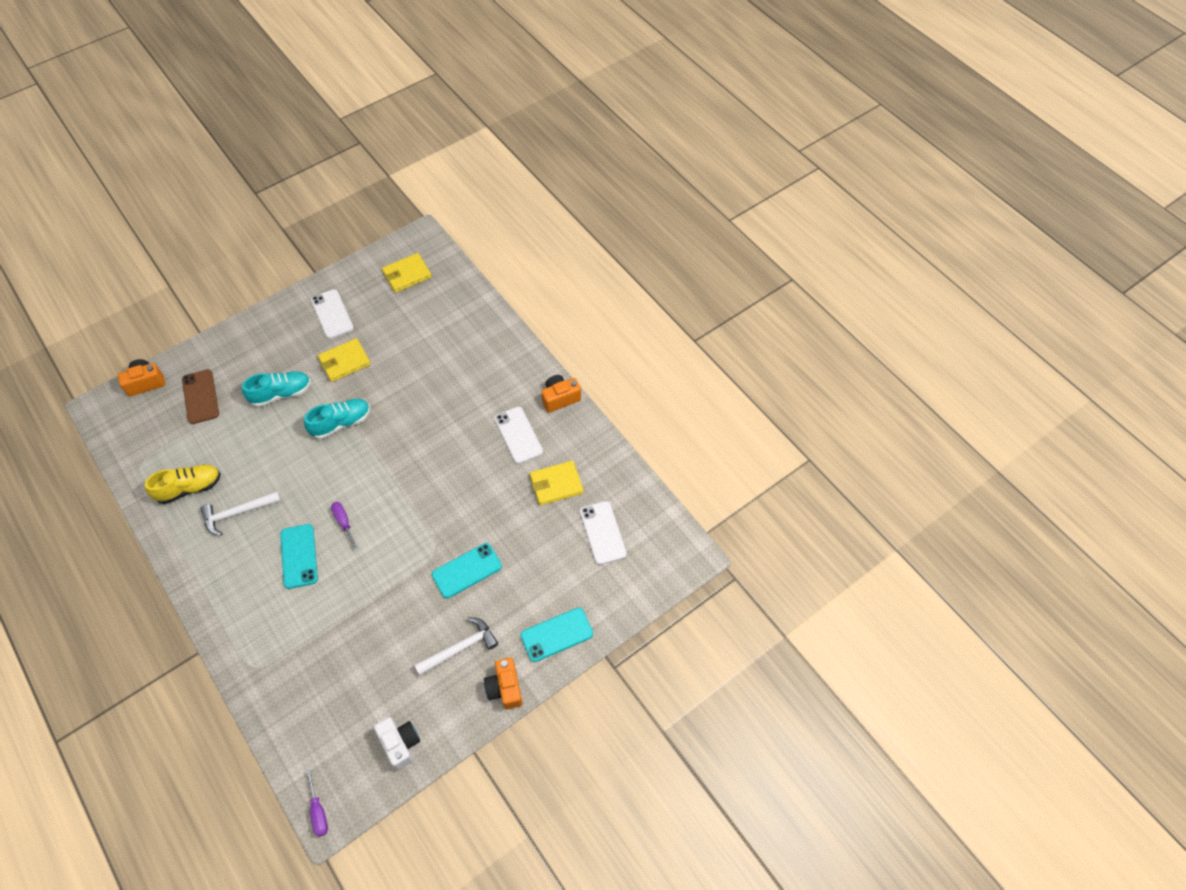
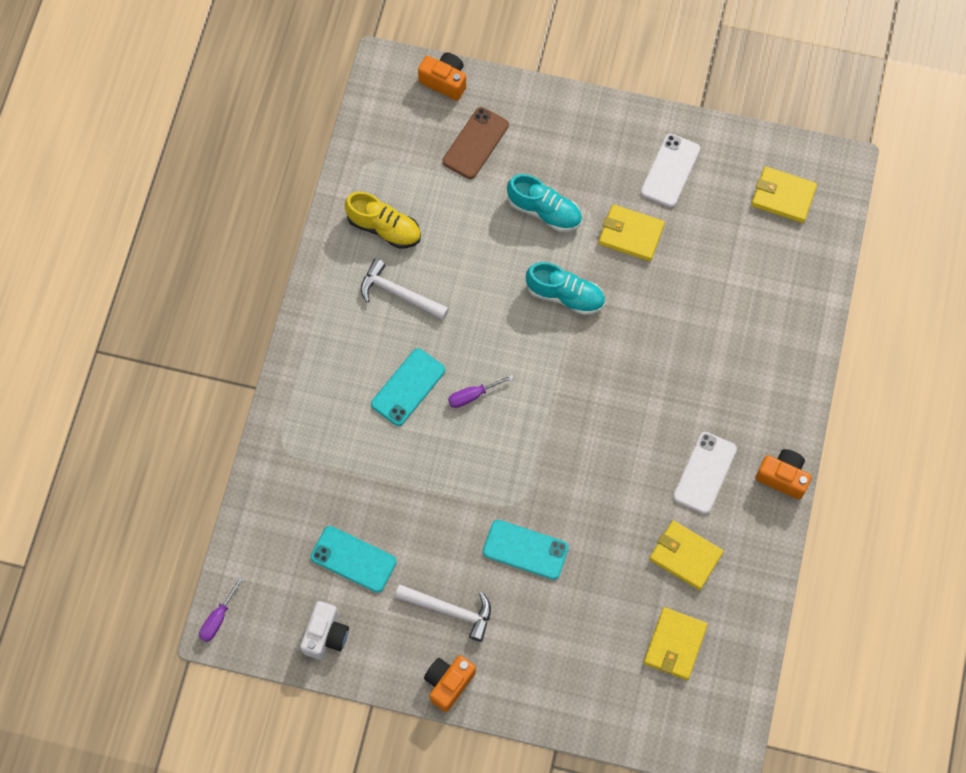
camera: 50 degrees right, 10 degrees up
purple screwdriver [331,502,358,550] -> purple screwdriver turned 135 degrees counterclockwise [448,375,514,408]
turquoise phone [521,608,593,662] -> turquoise phone moved to [311,526,397,593]
white phone [580,501,627,565] -> yellow wallet [644,607,708,680]

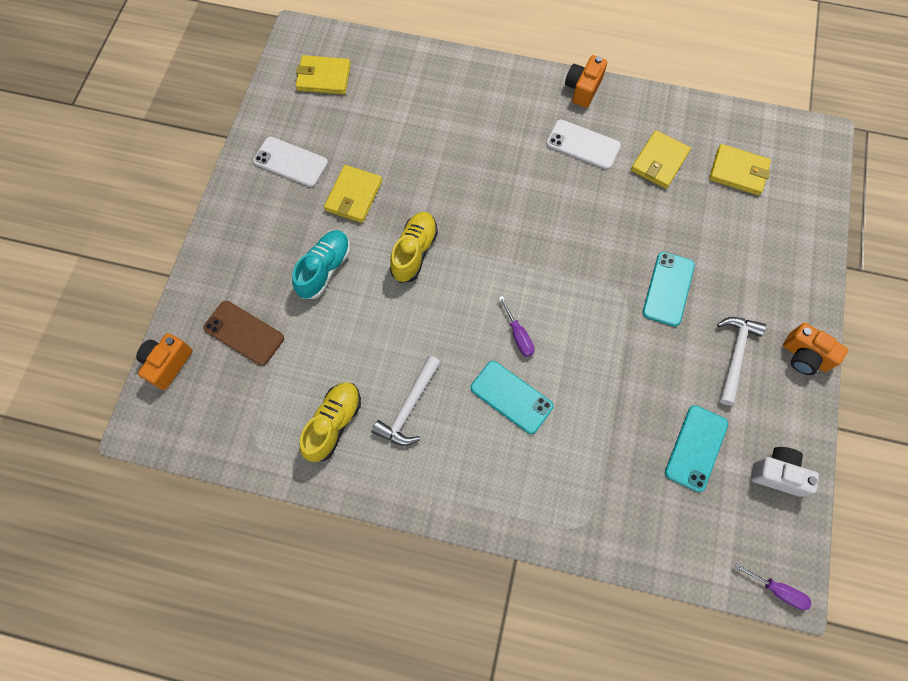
camera: 90 degrees left, 0 degrees up
turquoise shoe [526,262,605,315] -> yellow shoe [390,212,438,283]
yellow wallet [751,167,817,223] -> yellow wallet turned 75 degrees clockwise [296,55,351,95]

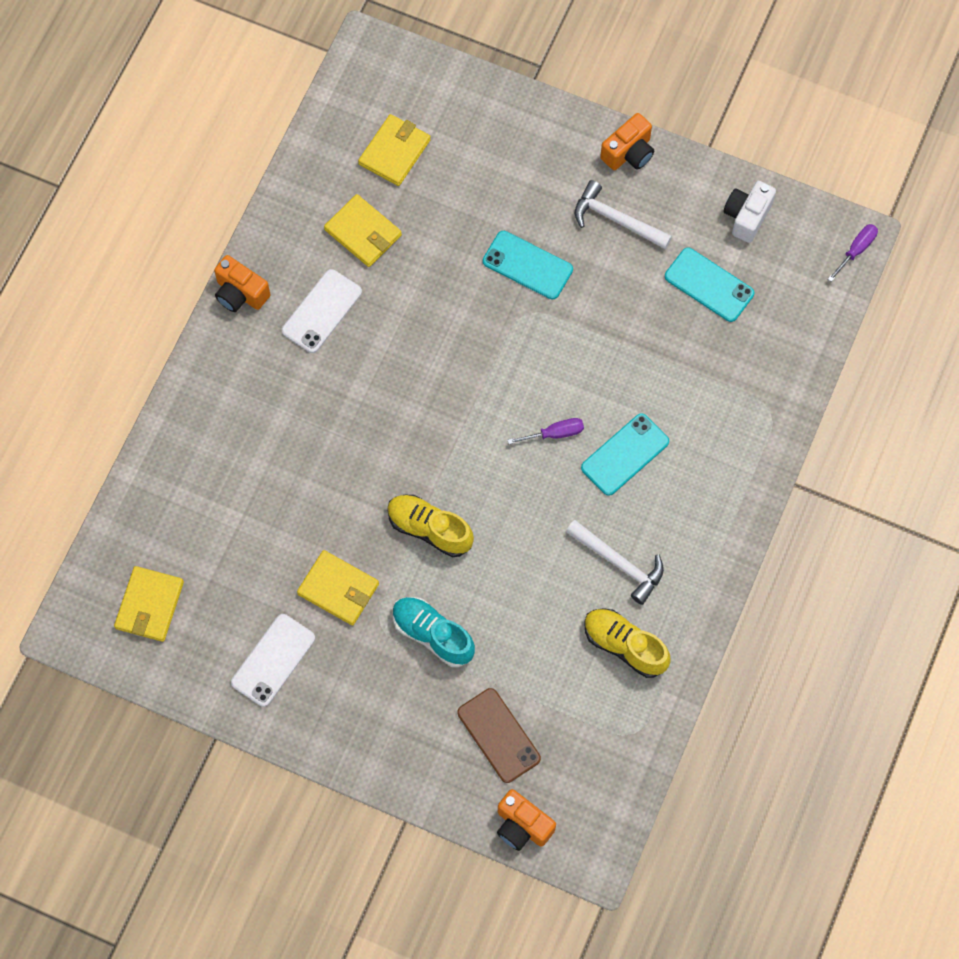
camera: 80 degrees left, 0 degrees up
brown phone [203,301,284,366] -> brown phone turned 75 degrees counterclockwise [457,688,541,783]

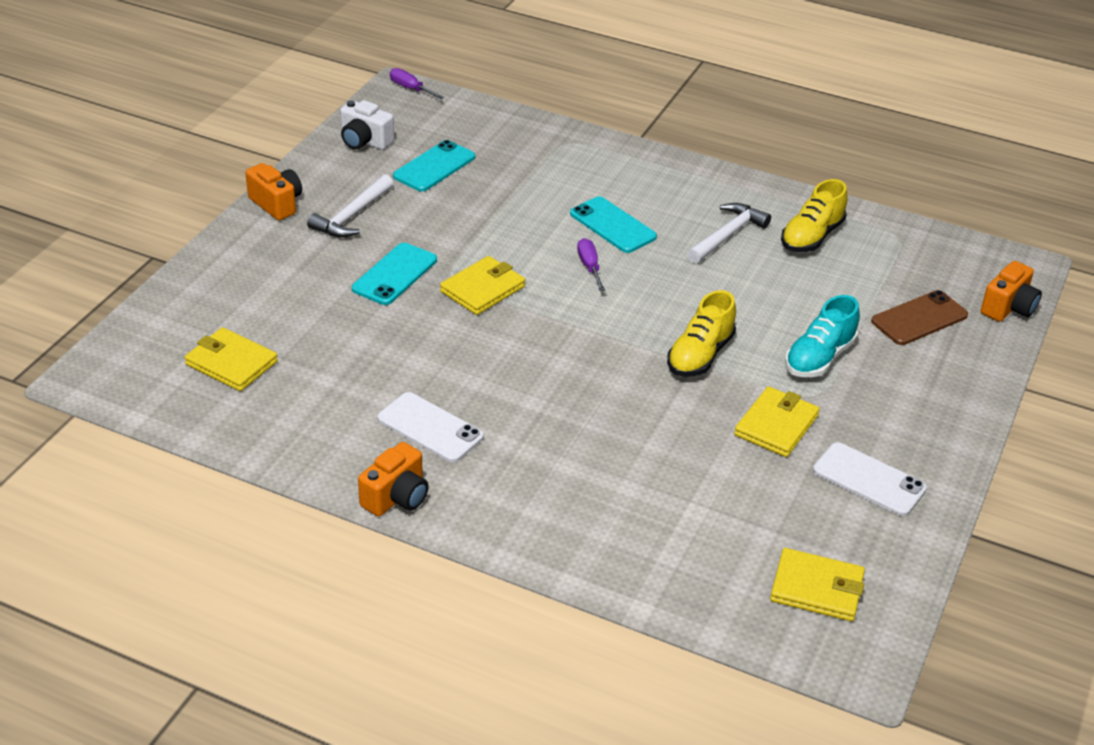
camera: 90 degrees left, 30 degrees down
yellow wallet [324,194,402,267] -> yellow wallet moved to [440,256,525,315]

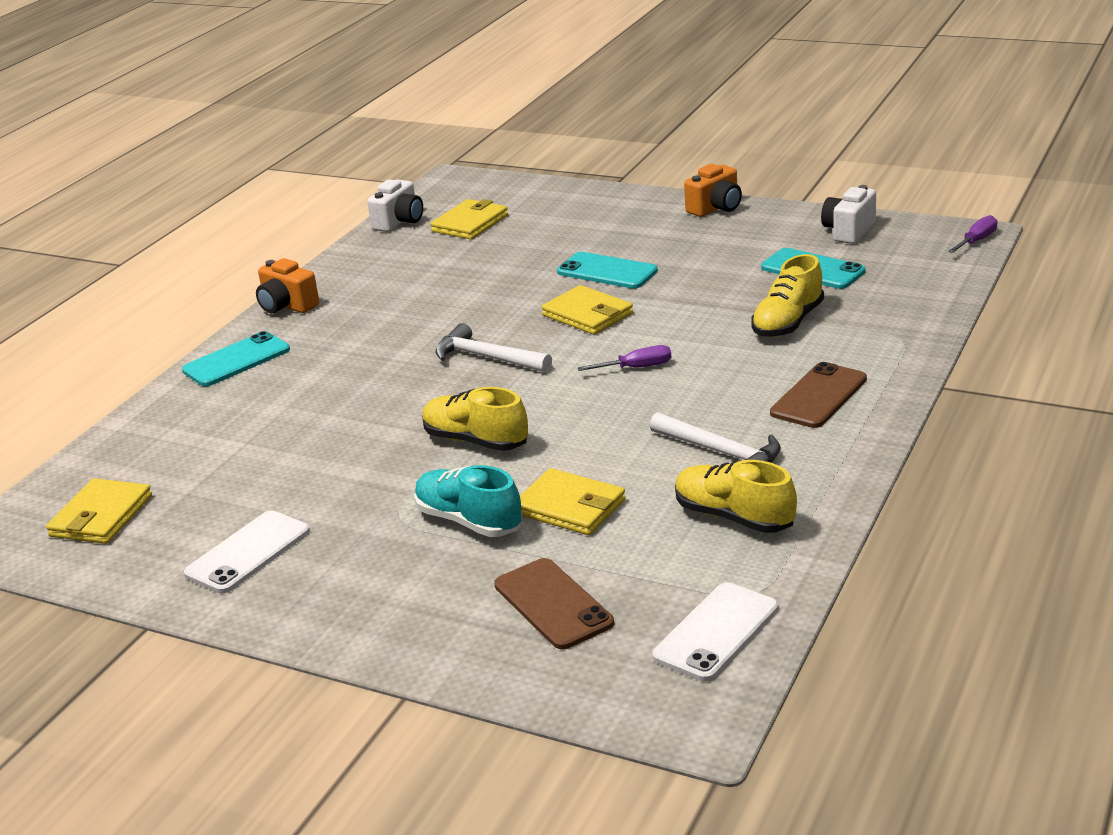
camera: 95 degrees right, 10 degrees down
white hammer [307,174,394,237] -> white hammer moved to [435,323,552,373]
white phone [377,392,484,463] -> white phone moved to [652,582,778,681]
turquoise phone [570,196,657,253] -> turquoise phone moved to [182,331,290,386]
yellow wallet [734,386,820,457] -> yellow wallet moved to [520,468,626,535]
orange camera [981,261,1042,322] -> none
none -> white camera [367,179,423,232]
none -> yellow shoe [751,254,824,337]
none -> brown phone [770,362,867,428]

